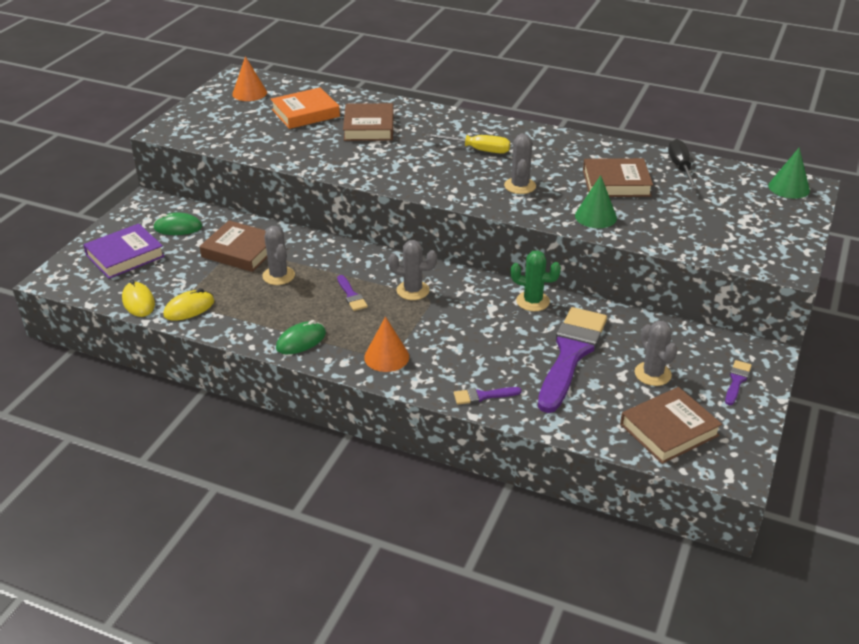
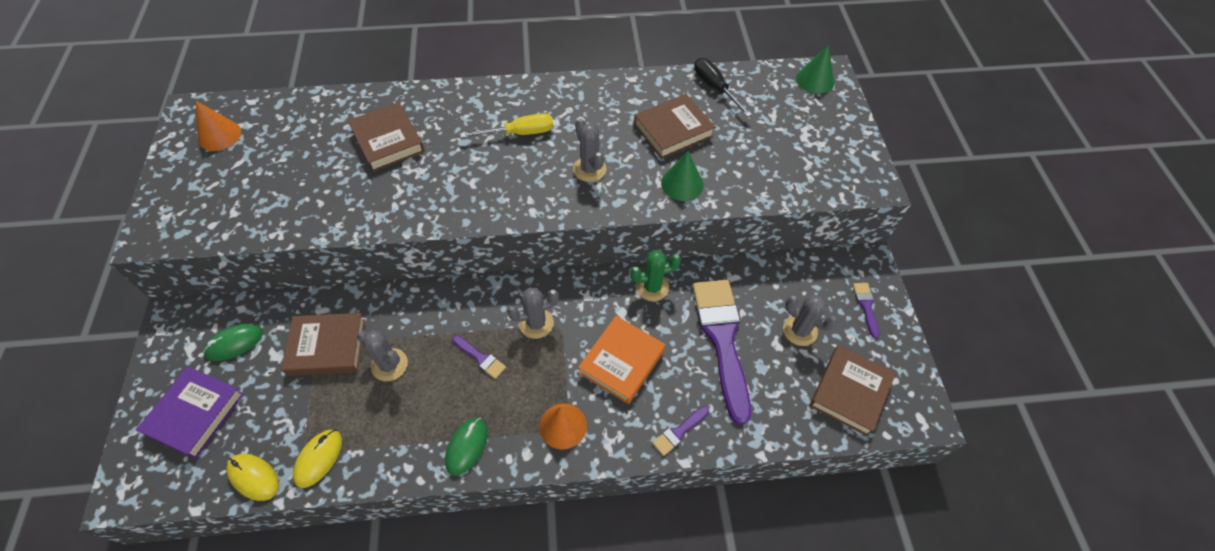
camera: 30 degrees left, 20 degrees up
orange book [271,87,340,129] -> orange book moved to [578,316,665,404]

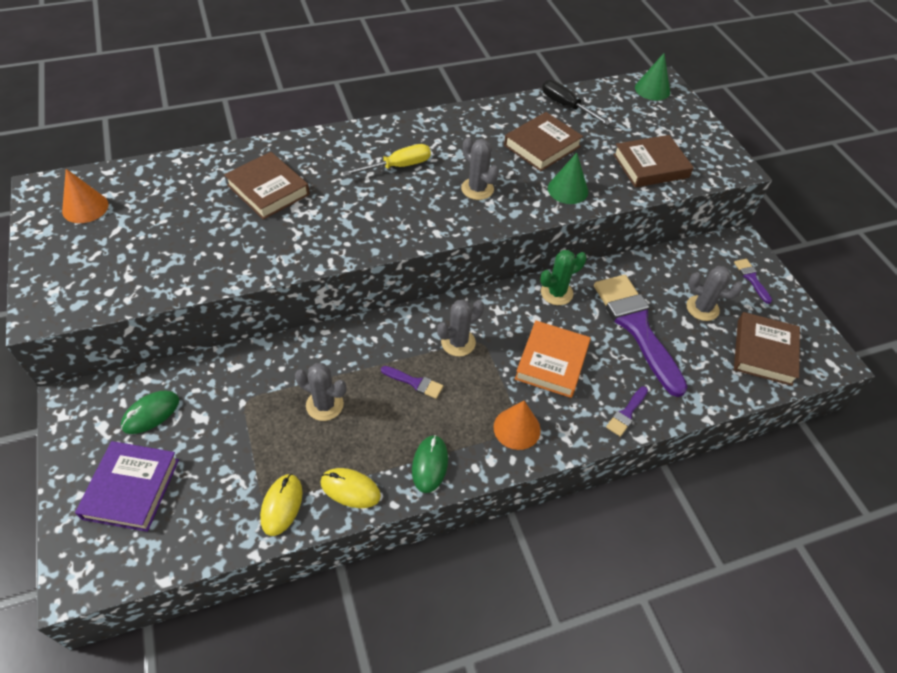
camera: 15 degrees left, 5 degrees down
yellow mouse [226,454,279,501] -> yellow mouse moved to [320,468,381,508]
brown book [281,313,366,376] -> brown book moved to [613,135,694,187]

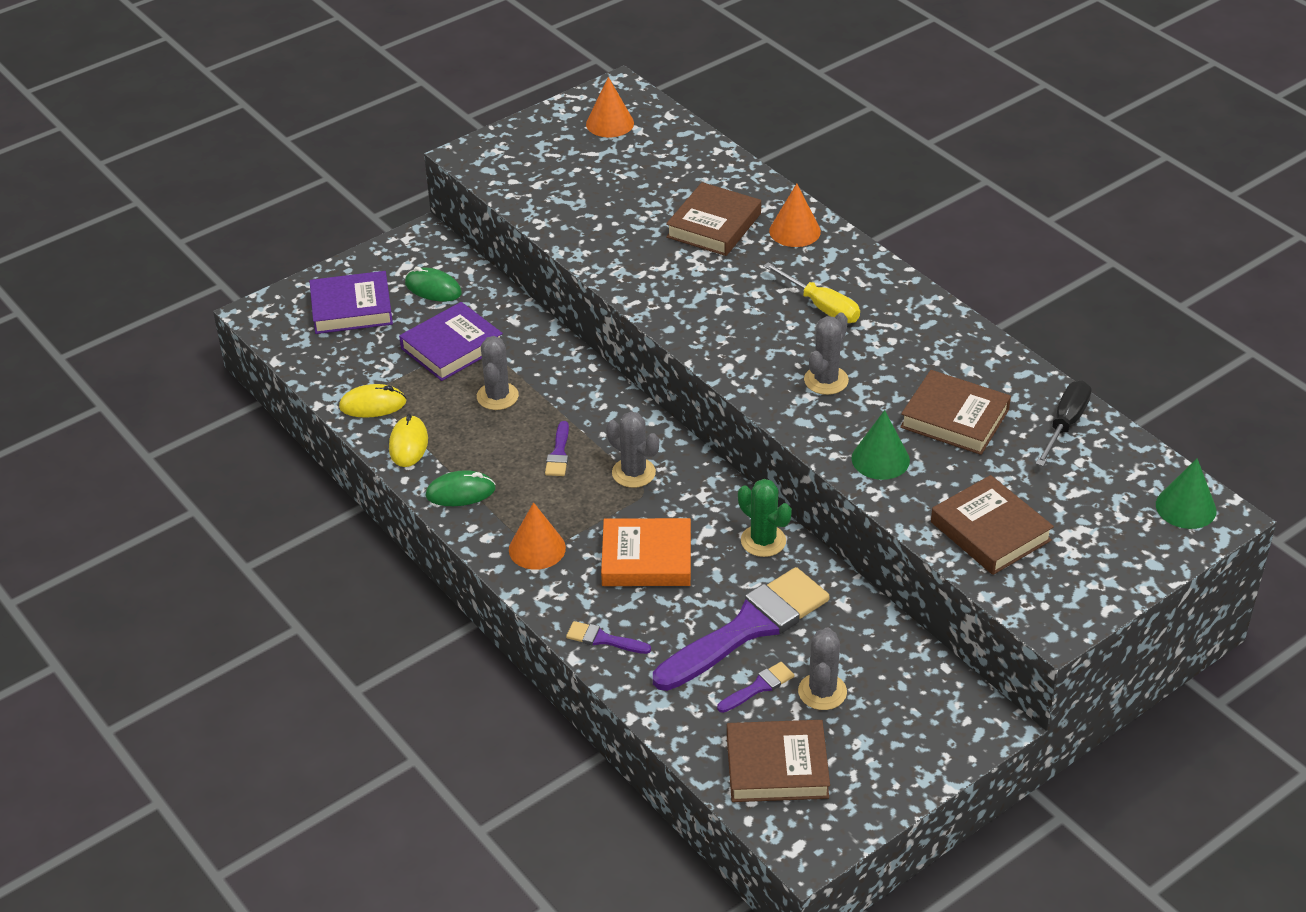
camera: 75 degrees right, 10 degrees down
purple brush [734,259,772,304] -> purple brush moved to [717,662,795,713]
none -> purple book [399,302,503,381]
none -> orange cone [769,184,821,247]

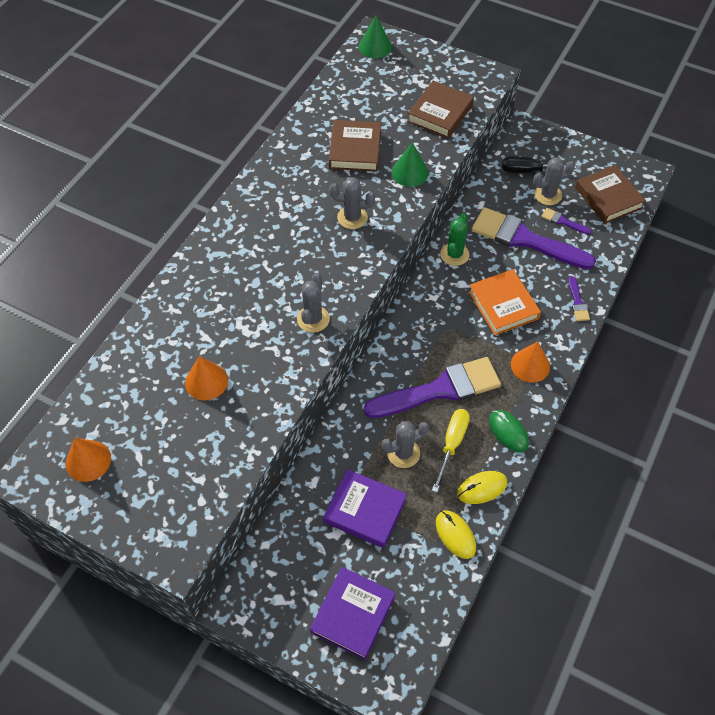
camera: 115 degrees left, 15 degrees up
purple book [310,271,393,334] -> purple book turned 60 degrees clockwise [310,567,396,660]
green mouse [405,267,462,302] -> none
purple brush [545,421,569,476] -> purple brush [364,357,501,418], size x2.42
grey cactus [606,411,659,488] -> grey cactus moved to [297,273,330,333]
brown book [666,182,761,256] -> none
yellow screwdriver [763,262,860,323] -> yellow screwdriver moved to [432,409,470,492]
orange cone [769,184,821,247] -> orange cone moved to [185,356,228,400]
black screwdriver [1036,380,1092,466] -> black screwdriver moved to [502,156,580,173]

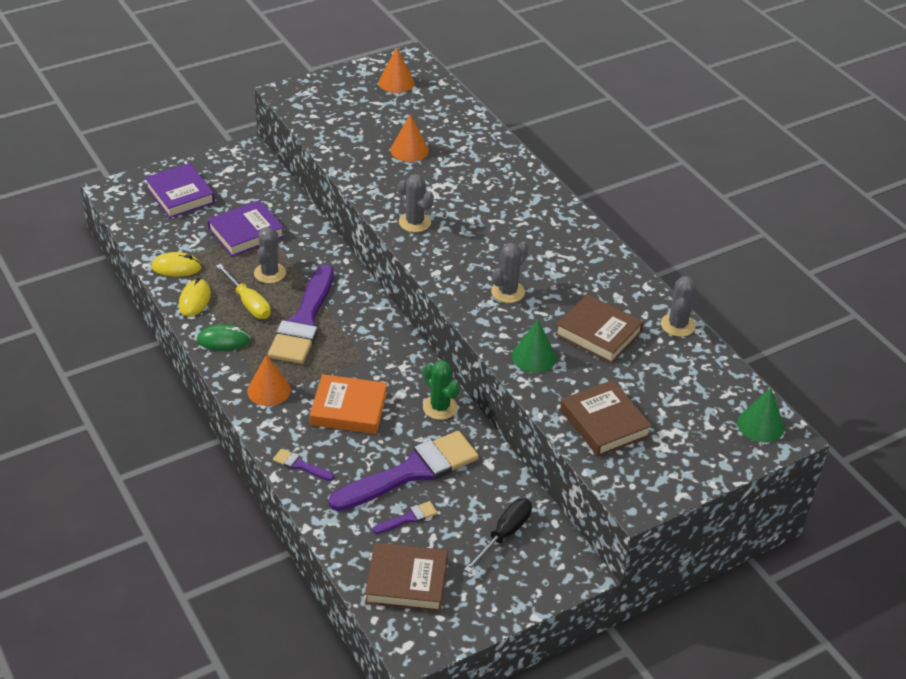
camera: 120 degrees right, 15 degrees down
grey cactus [533,157,575,205] -> grey cactus moved to [661,276,696,337]

